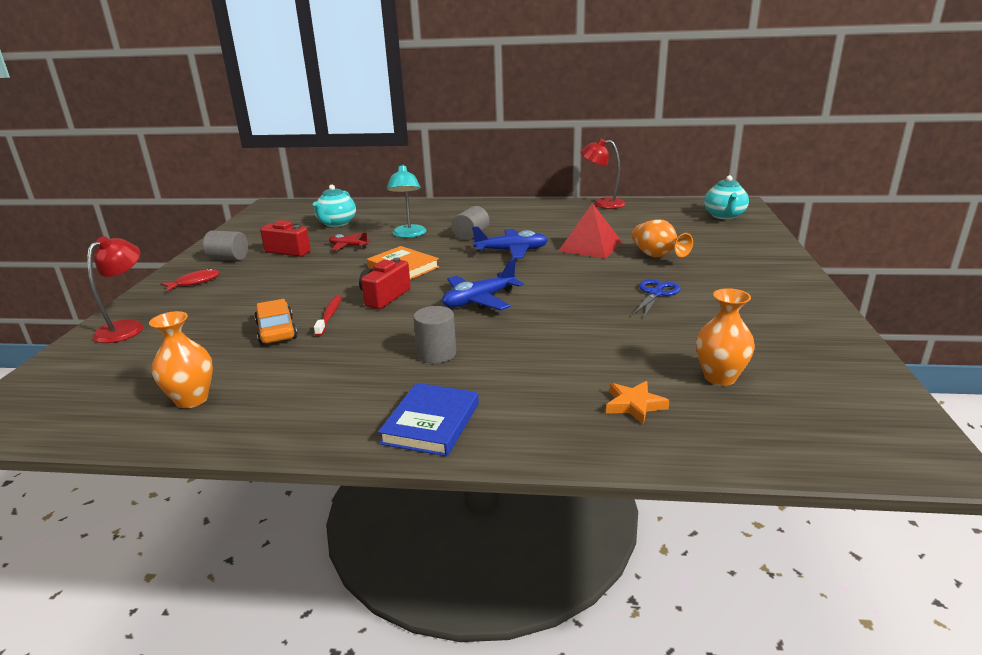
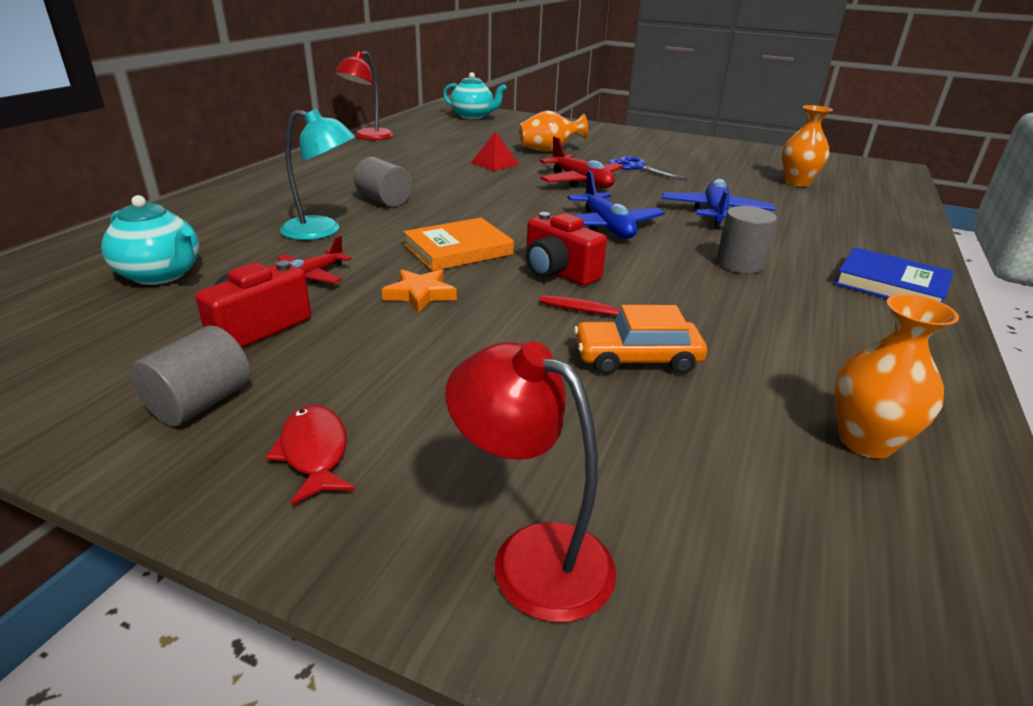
camera: 75 degrees left, 5 degrees up
blue plane [472,226,548,259] -> blue plane moved to [662,179,776,229]
red pyramid [559,203,622,259] -> red pyramid [471,131,519,171], size x0.61
orange star [606,381,669,424] -> orange star moved to [382,269,457,313]
none -> red plane [540,136,624,188]

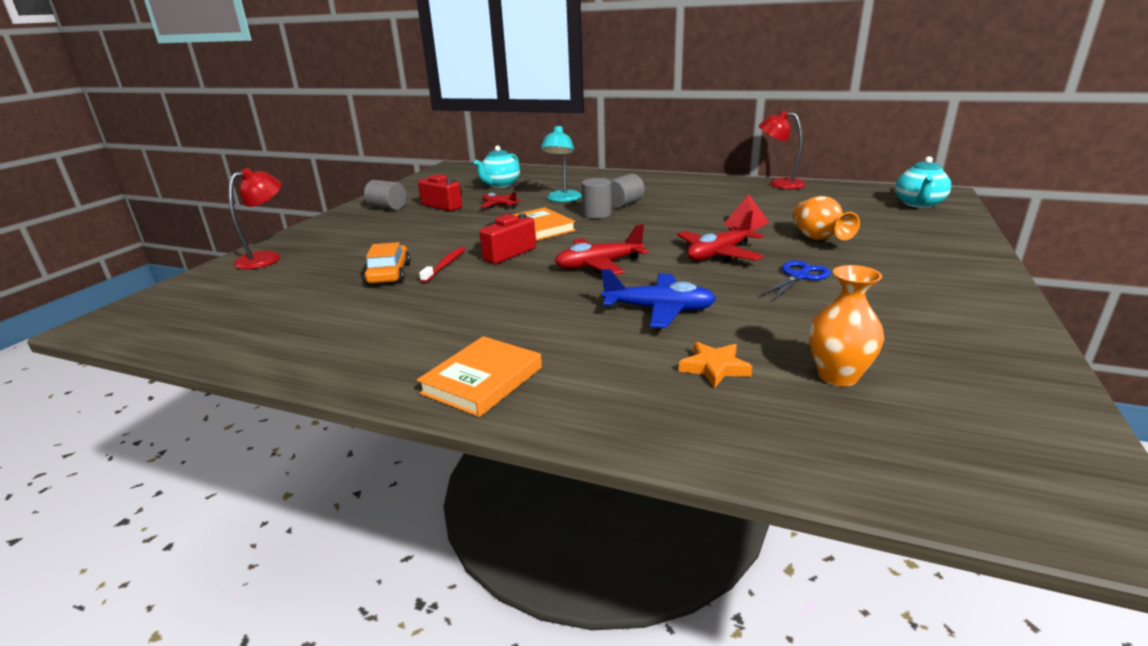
camera: 90 degrees right, 5 degrees down
red fish [266,405,355,505] -> none
orange star [382,269,457,313] -> orange star moved to [679,342,753,388]
blue plane [567,170,665,239] -> red plane [555,224,649,275]
grey cylinder [717,206,777,274] -> grey cylinder moved to [581,178,612,219]
blue book [834,247,954,303] -> orange book [417,336,542,417]
orange vase [834,294,959,458] -> none

